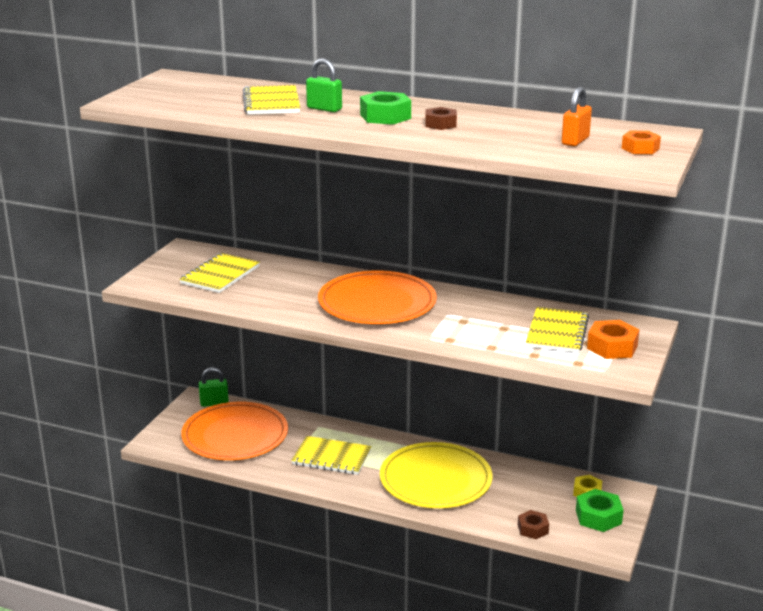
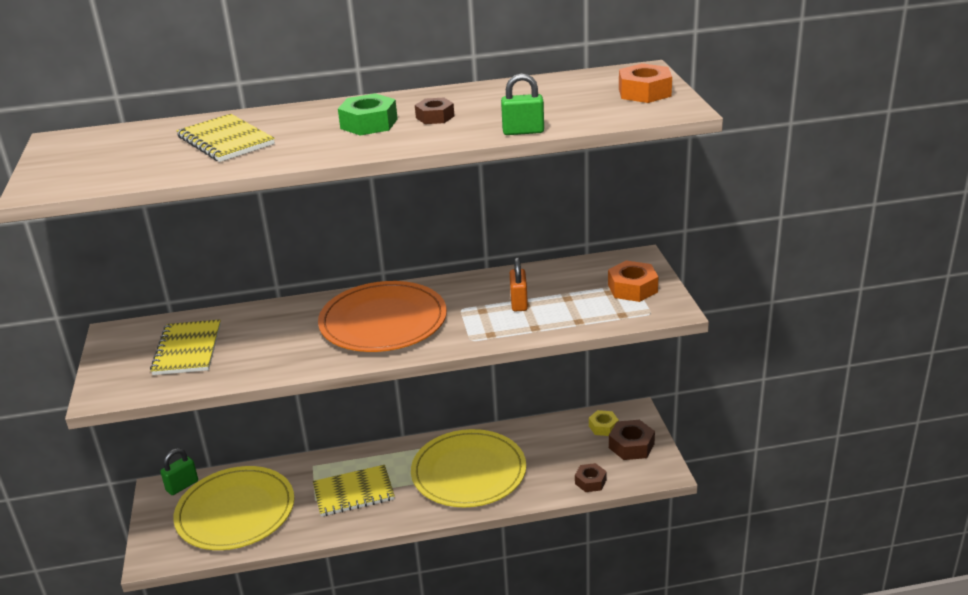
camera: 30 degrees left, 5 degrees up
orange plate [181,402,288,460] -> yellow plate [173,466,294,550]
green padlock [306,58,342,112] -> green padlock moved to [501,73,544,135]
yellow notebook [526,307,589,353] -> none
orange padlock [562,87,592,146] -> orange padlock moved to [510,257,528,312]
green nut [576,489,623,532] -> brown nut [609,420,655,460]
orange nut [622,131,661,154] -> orange nut [619,63,672,103], size x1.50

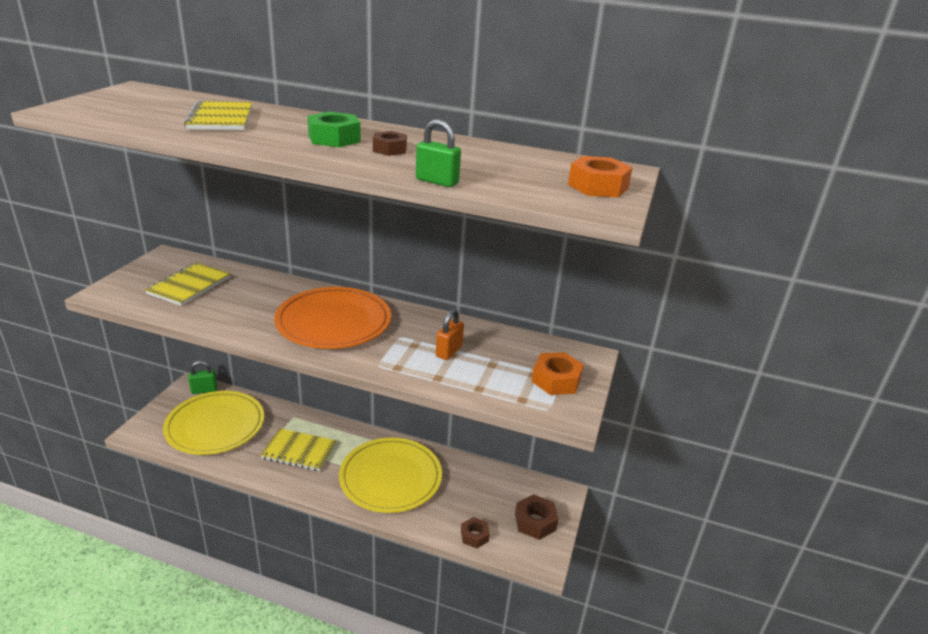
camera: 25 degrees right, 0 degrees up
yellow nut [589,410,619,436] -> none

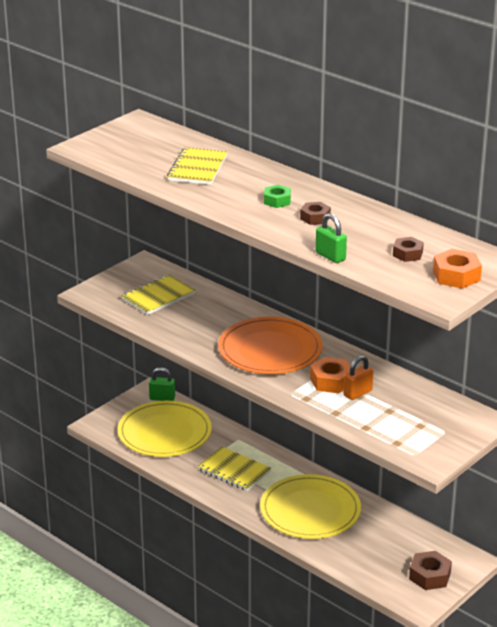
camera: 25 degrees right, 0 degrees up
green nut [307,112,361,147] -> green nut [264,185,291,208], size x0.66
brown nut [461,517,490,548] -> brown nut moved to [393,237,424,262]
orange nut [532,352,584,395] -> orange nut moved to [310,357,350,394]

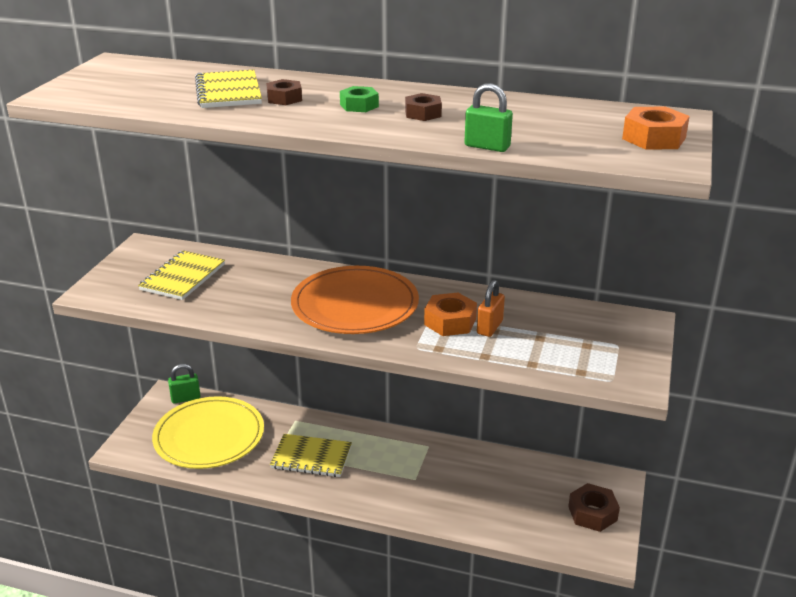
camera: 25 degrees left, 0 degrees up
yellow plate [260,474,361,539] -> none
brown nut [393,237,424,262] -> brown nut moved to [266,79,302,105]

